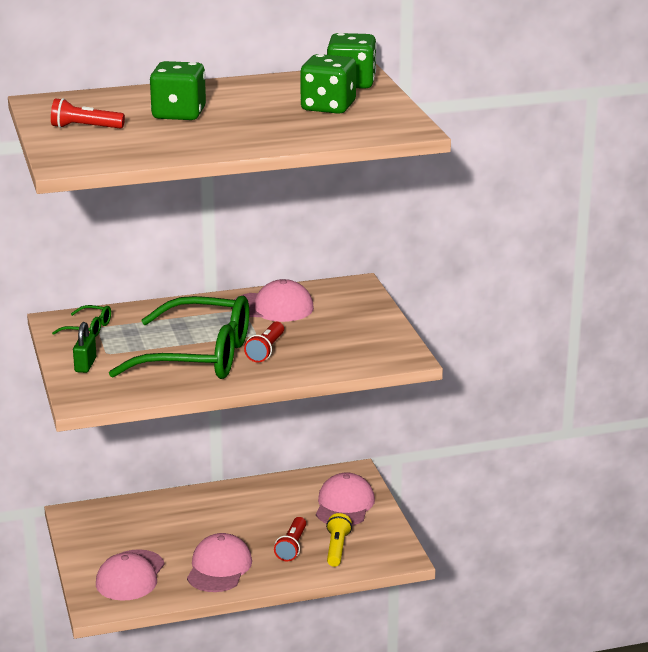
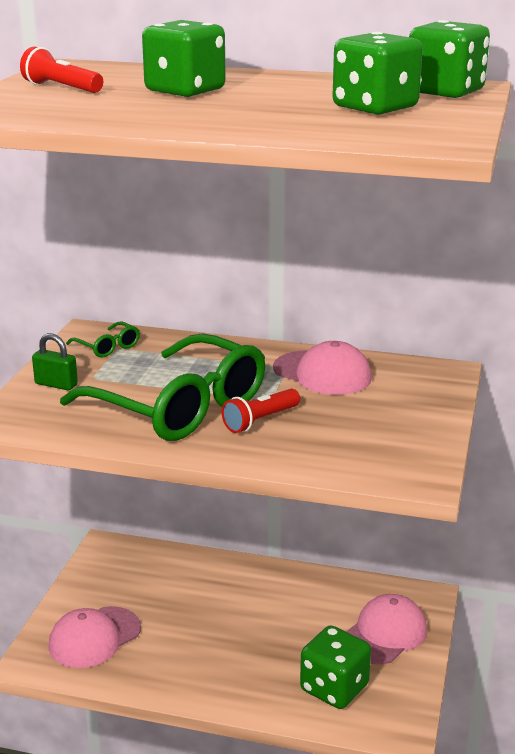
camera: 30 degrees right, 0 degrees up
green padlock [73,322,96,373] -> green padlock turned 75 degrees clockwise [32,333,78,390]
pink cap [187,533,252,592] -> none
red flashlight [274,517,306,561] -> none
yellow flashlight [326,513,352,567] -> green dice [300,625,371,709]

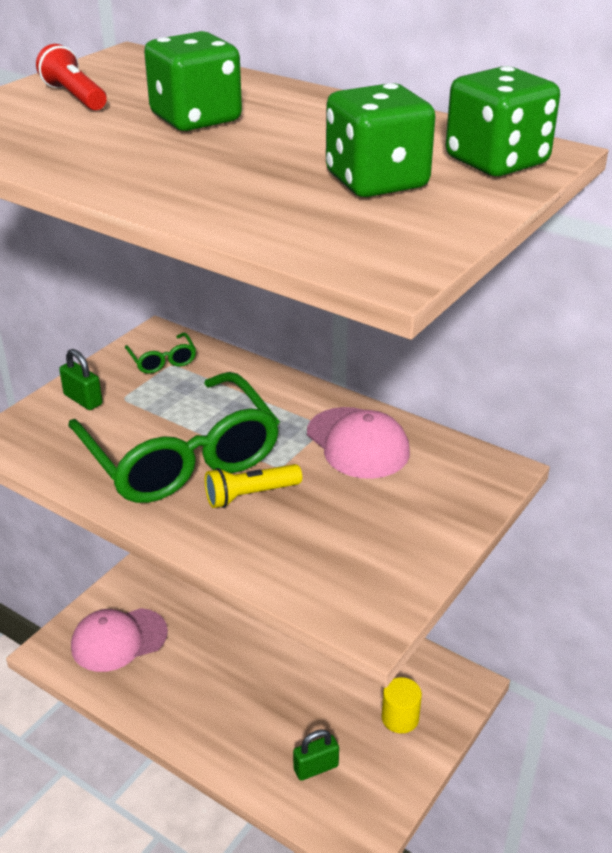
camera: 20 degrees right, 10 degrees up
red flashlight [222,389,300,433] -> yellow flashlight [205,464,302,508]
green dice [300,625,371,709] -> green padlock [293,729,339,781]
pink cap [346,594,427,664] -> yellow cylinder [381,677,422,733]

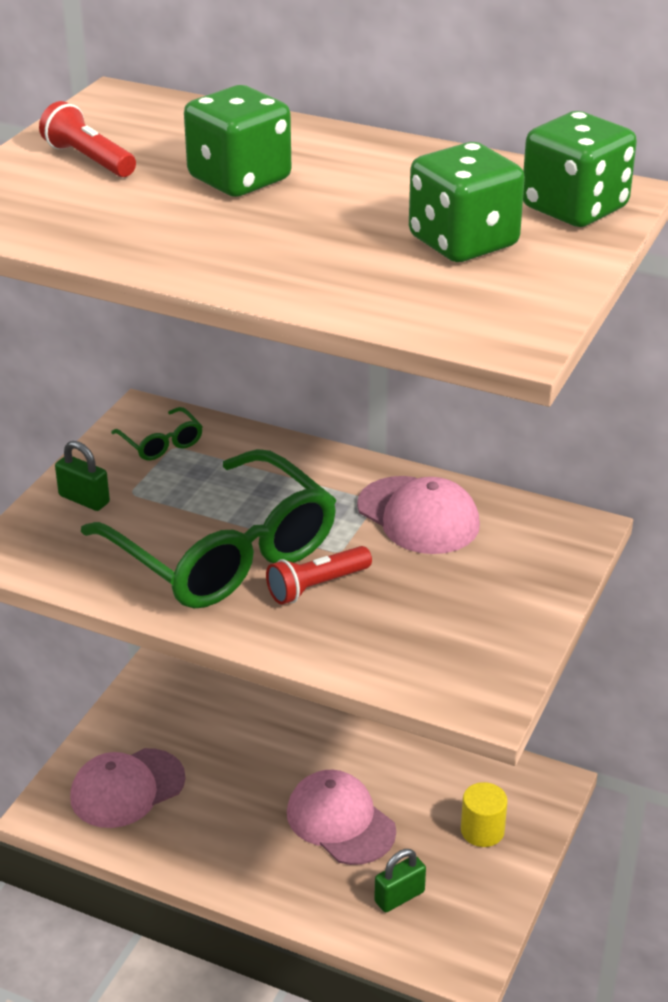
camera: 10 degrees left, 0 degrees up
yellow flashlight [205,464,302,508] -> red flashlight [266,546,372,605]
none -> pink cap [287,770,396,865]

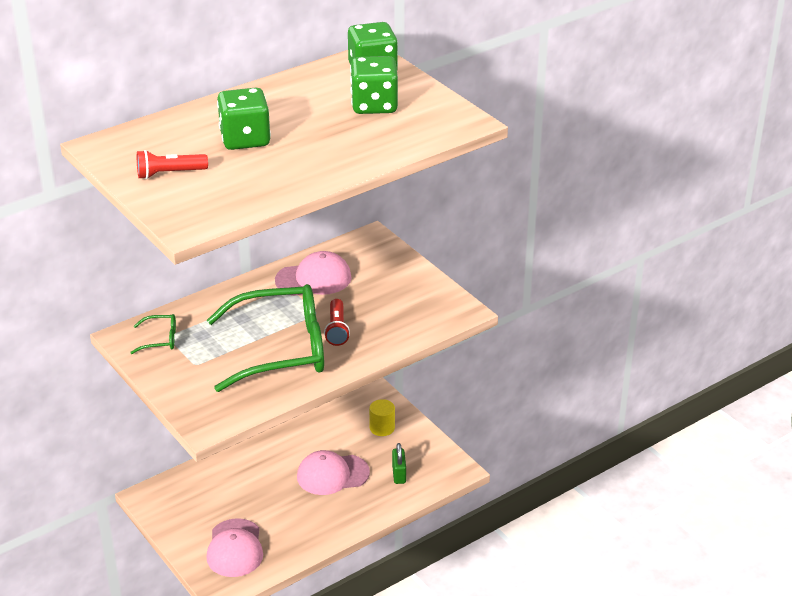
camera: 60 degrees left, 0 degrees up
green padlock [55,441,110,511] -> none

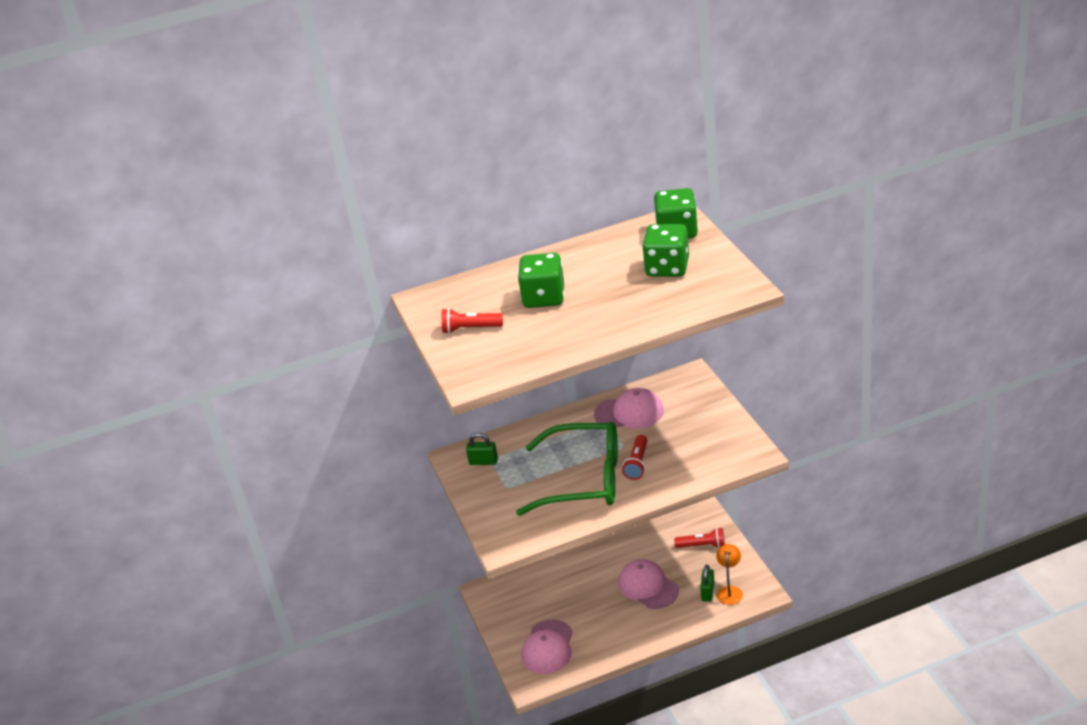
camera: 20 degrees right, 0 degrees up
green glasses [130,314,176,354] -> green padlock [466,433,498,465]
pink cap [297,450,370,495] -> pink cap turned 45 degrees clockwise [618,559,679,609]
yellow cylinder [369,399,395,436] -> red flashlight [674,528,725,548]
none -> orange lamp [716,544,743,605]

